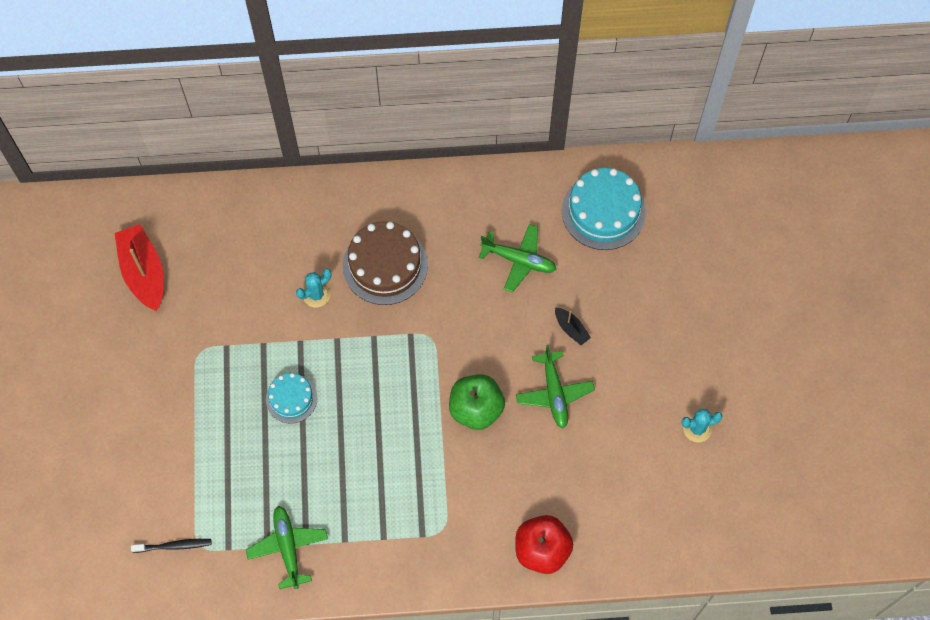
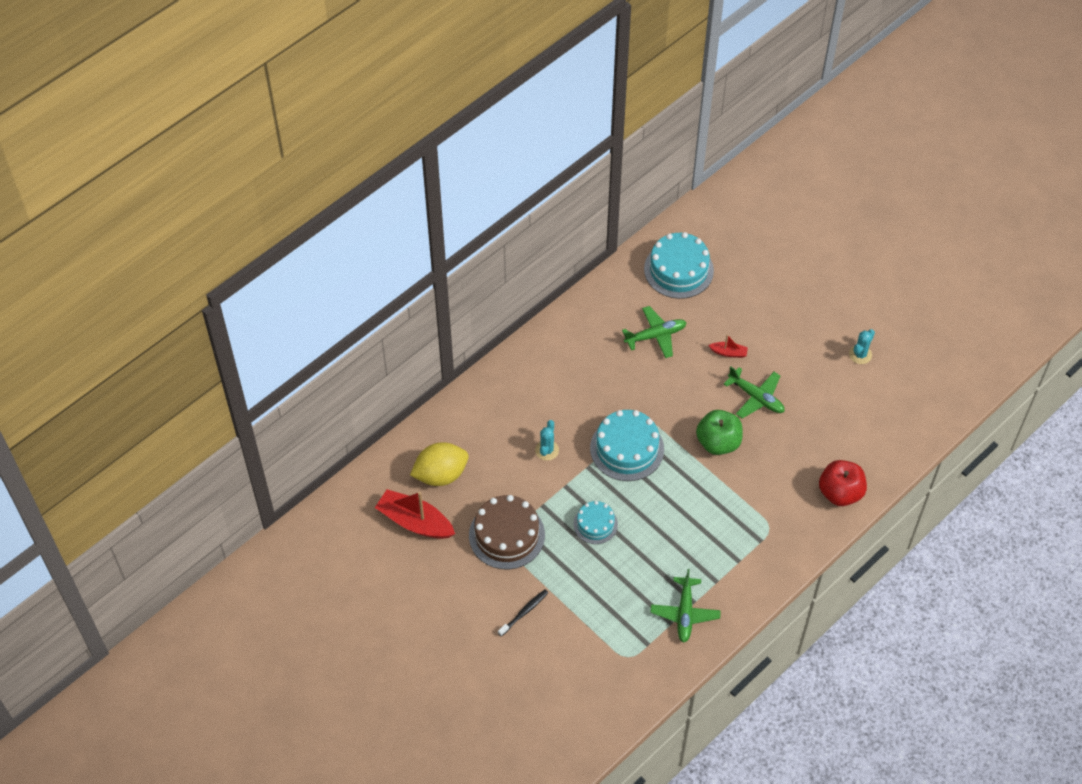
camera: 40 degrees left, 10 degrees down
black toothbrush [131,539,212,553] -> black toothbrush moved to [498,589,548,637]
green plane [246,506,328,589] -> green plane turned 120 degrees counterclockwise [650,569,721,643]
brown cake [343,221,428,305] -> brown cake moved to [469,495,545,569]
black boat [555,307,591,345] -> red boat [708,334,748,358]
none -> yellow lemon [410,443,469,486]
none -> turquoise cake [590,410,664,481]

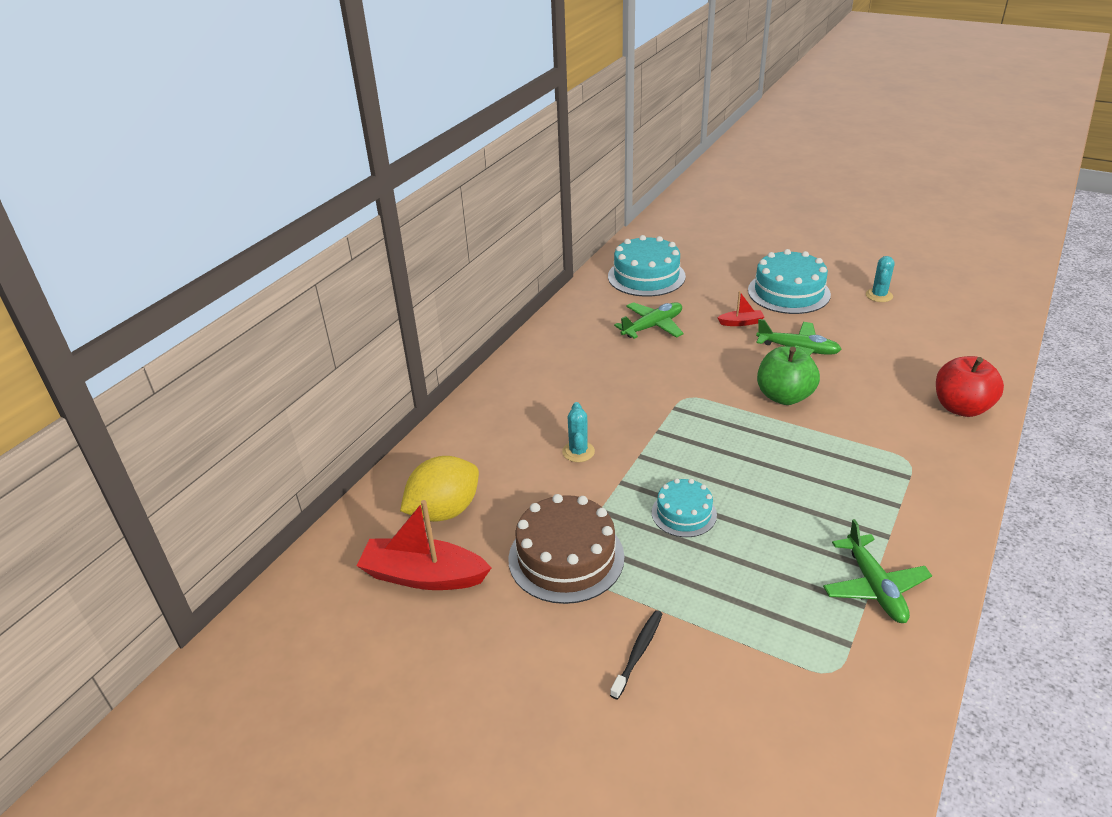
camera: 15 degrees left, 20 degrees down
turquoise cake [590,410,664,481] -> turquoise cake moved to [748,249,831,314]

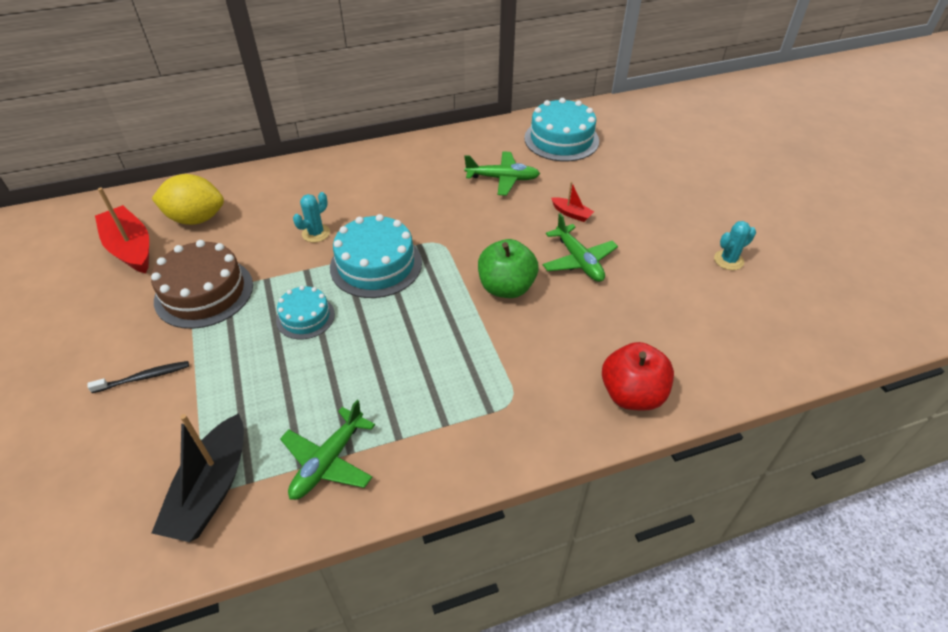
camera: 40 degrees right, 10 degrees up
turquoise cake [748,249,831,314] -> turquoise cake moved to [330,214,422,298]
none -> black boat [152,413,244,542]

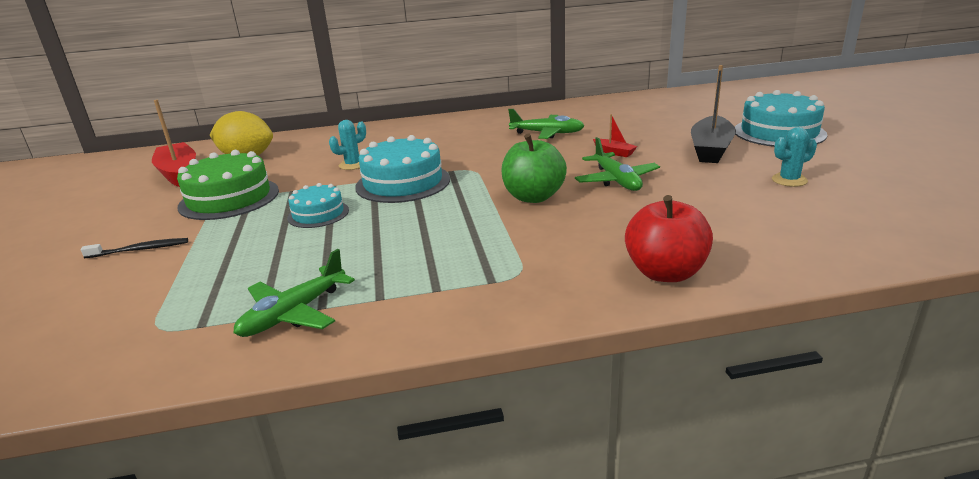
camera: 10 degrees right, 20 degrees down
brown cake [151,240,253,329] -> green cake [177,150,279,220]
black boat [152,413,244,542] -> black boat moved to [691,65,736,163]
turquoise cake [524,98,599,161] -> turquoise cake moved to [735,90,827,147]

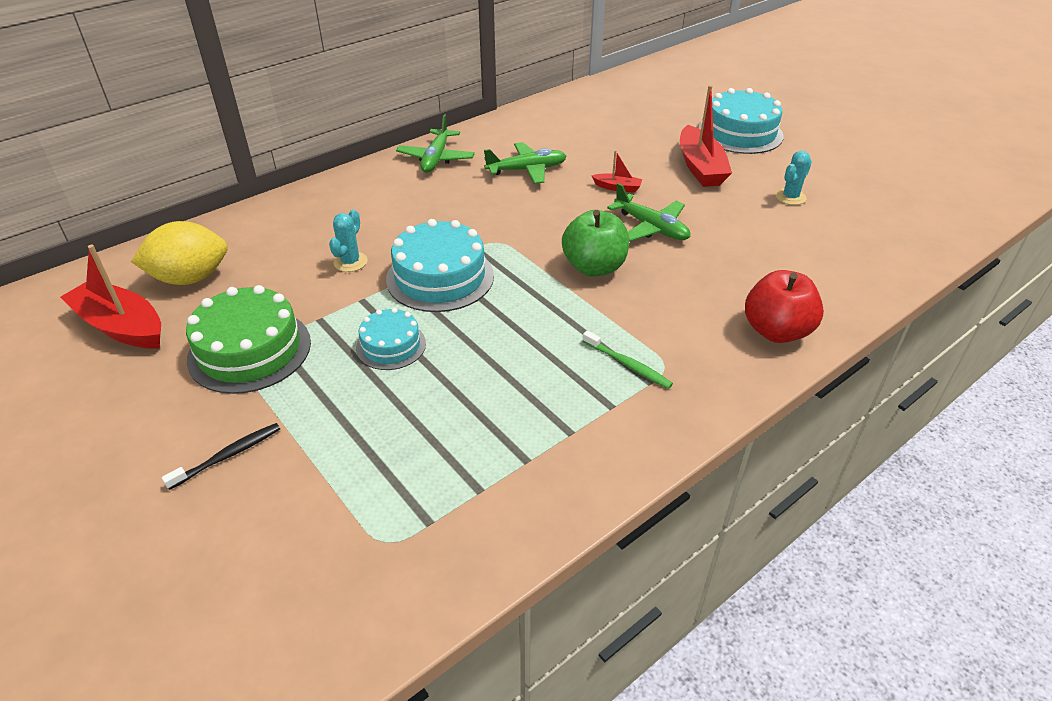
camera: 30 degrees left, 15 degrees up
green plane [233,249,355,337] -> green plane moved to [396,114,475,173]
black boat [691,65,736,163] -> red boat [680,85,732,187]
none -> green toothbrush [583,330,673,389]

